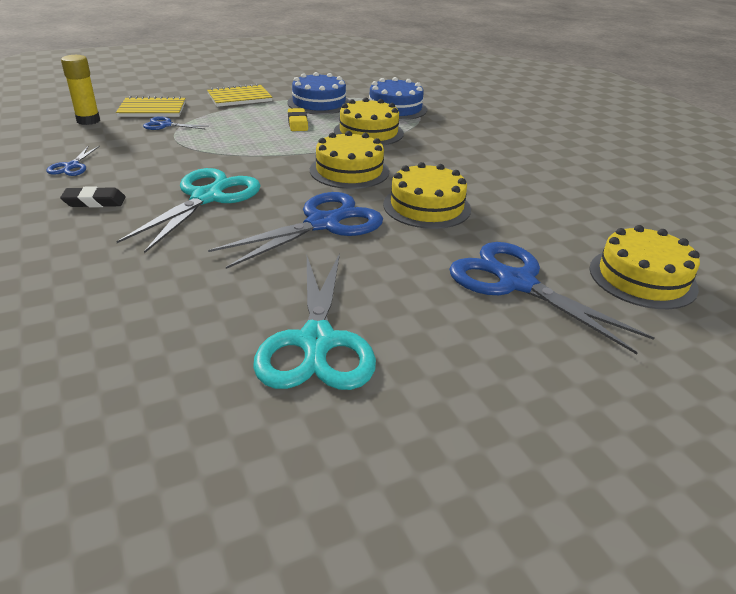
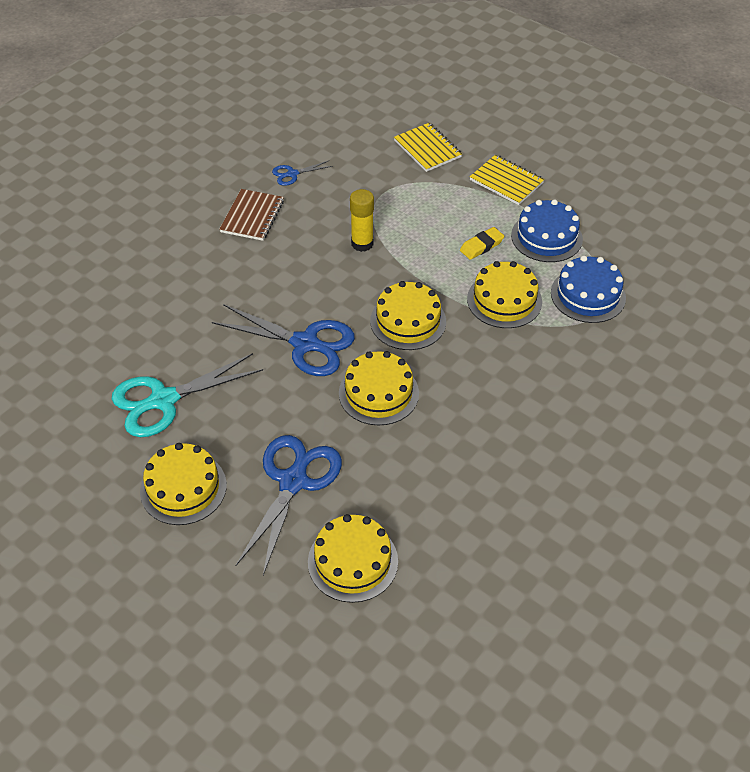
camera: 65 degrees right, 15 degrees up
black eraser [60,186,126,208] -> brown notebook [219,189,284,241]
yellow glue stick [61,55,100,125] -> yellow glue stick moved to [350,189,374,252]
turquoise scissors [116,168,261,253] -> none
blue scissors [143,116,207,130] -> none
none -> yellow cake [140,443,227,525]

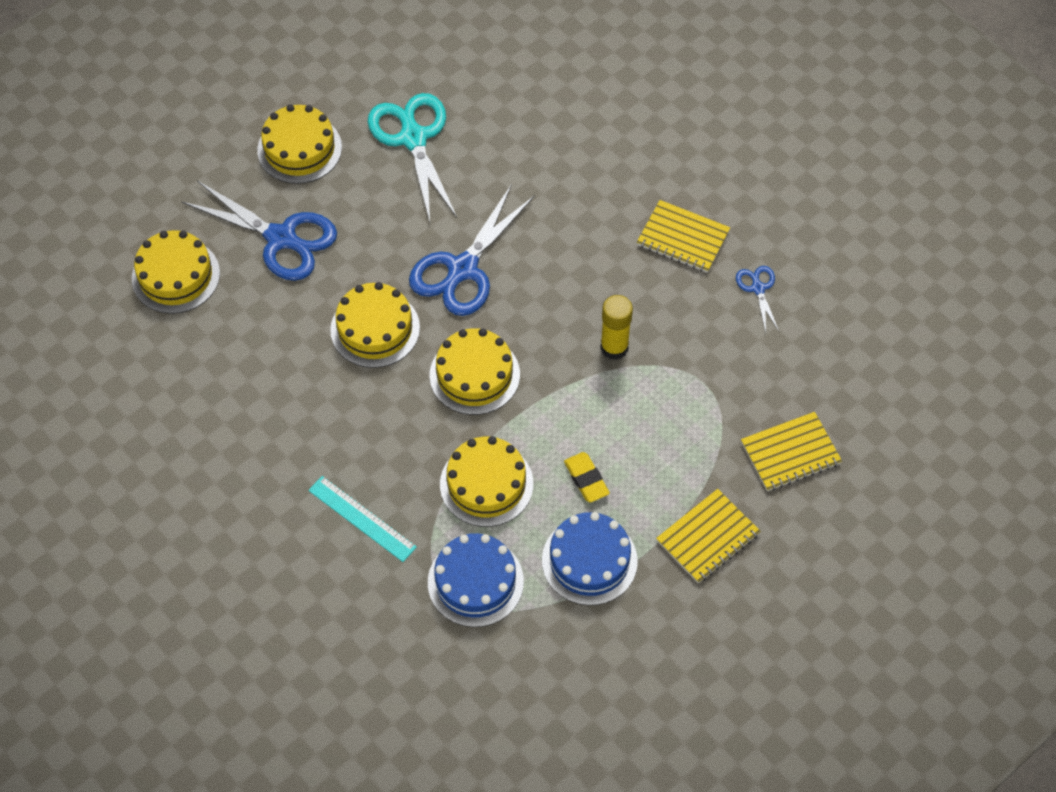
camera: 100 degrees right, 10 degrees up
brown notebook [219,189,284,241] -> yellow notebook [637,200,730,273]
none -> turquoise ruler [308,476,417,562]

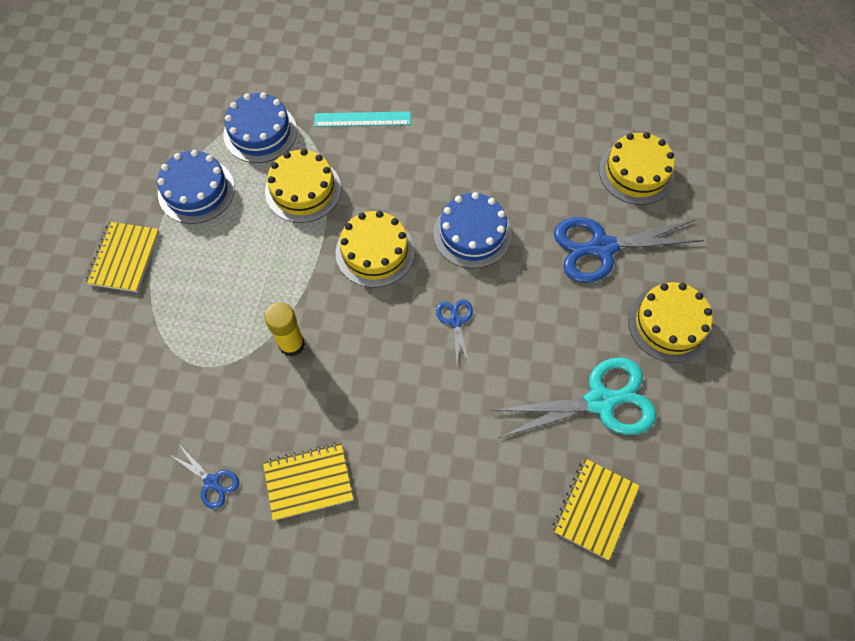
camera: 140 degrees right, 5 degrees up
yellow cake [330,282,420,368] -> blue cake [434,192,512,268]
turquoise scissors [368,93,457,222] -> turquoise scissors turned 45 degrees counterclockwise [491,357,657,438]
blue scissors [409,184,535,316] -> blue scissors [436,299,473,367], size x0.48
yellow eraser [564,452,610,503] -> none
yellow notebook [741,412,842,491] -> yellow notebook moved to [552,459,640,560]

